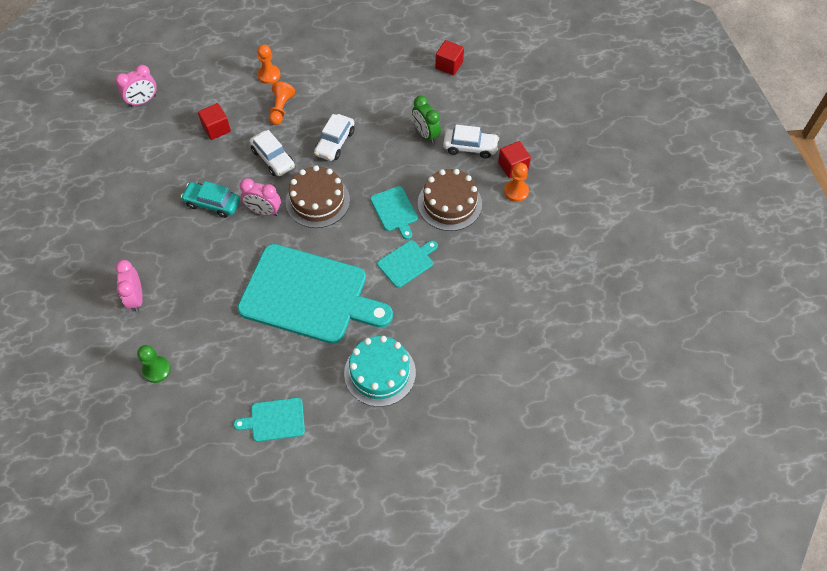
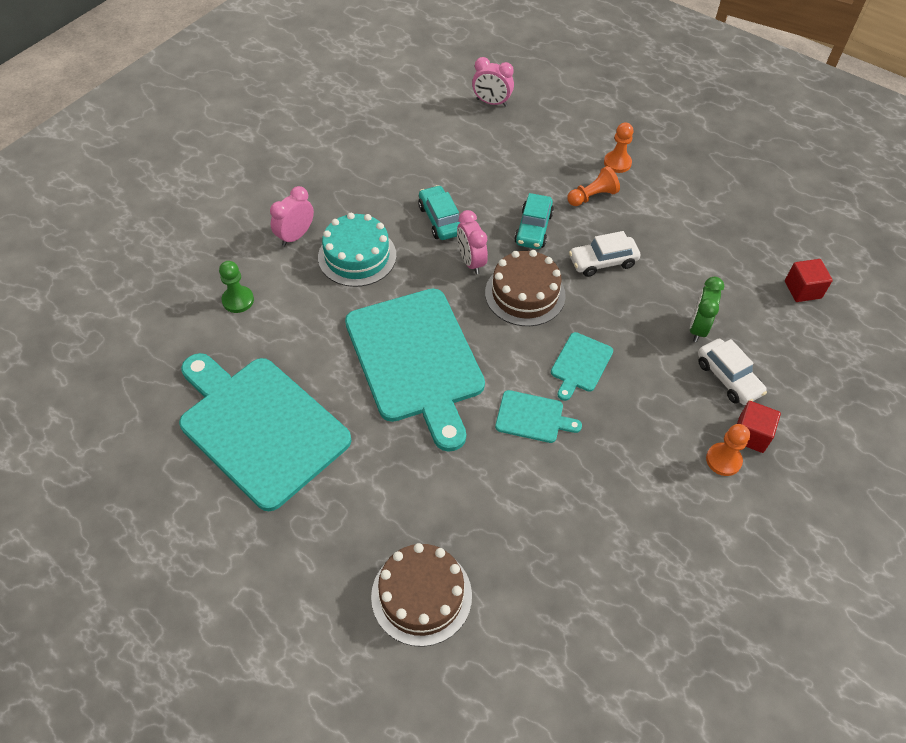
camera: 50 degrees right, 5 degrees down
red cube [198,103,231,140] -> none
turquoise cutting board [234,398,305,442] -> turquoise cutting board [179,353,352,511], size x2.32
white car [250,130,295,176] -> turquoise car [514,193,554,249]
turquoise cake [344,336,416,407] -> turquoise cake moved to [318,213,396,287]
brown cake [418,169,482,231] -> brown cake moved to [371,543,472,647]

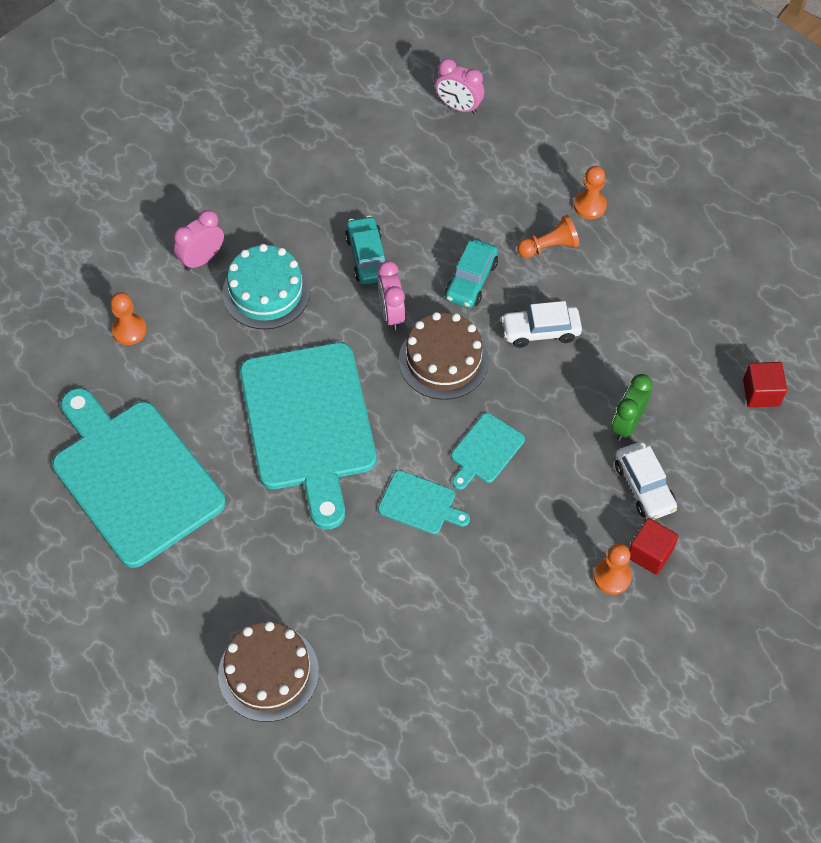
camera: 10 degrees right, 5 degrees up
green pawn [219,261,254,313] -> orange pawn [110,292,147,345]

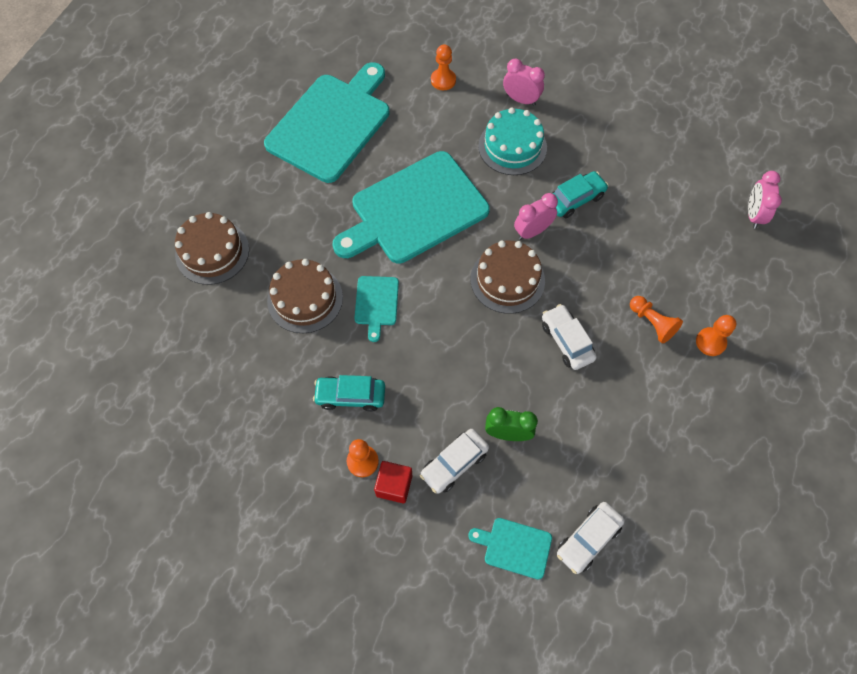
camera: 70 degrees right, 5 degrees up
turquoise car [445,239,498,308] -> turquoise car moved to [313,375,385,412]
turquoise cutting board [451,413,525,490] -> turquoise cutting board moved to [468,518,552,580]
red cube [743,362,787,407] -> white car [557,502,625,574]
none -> brown cake [267,259,343,333]

